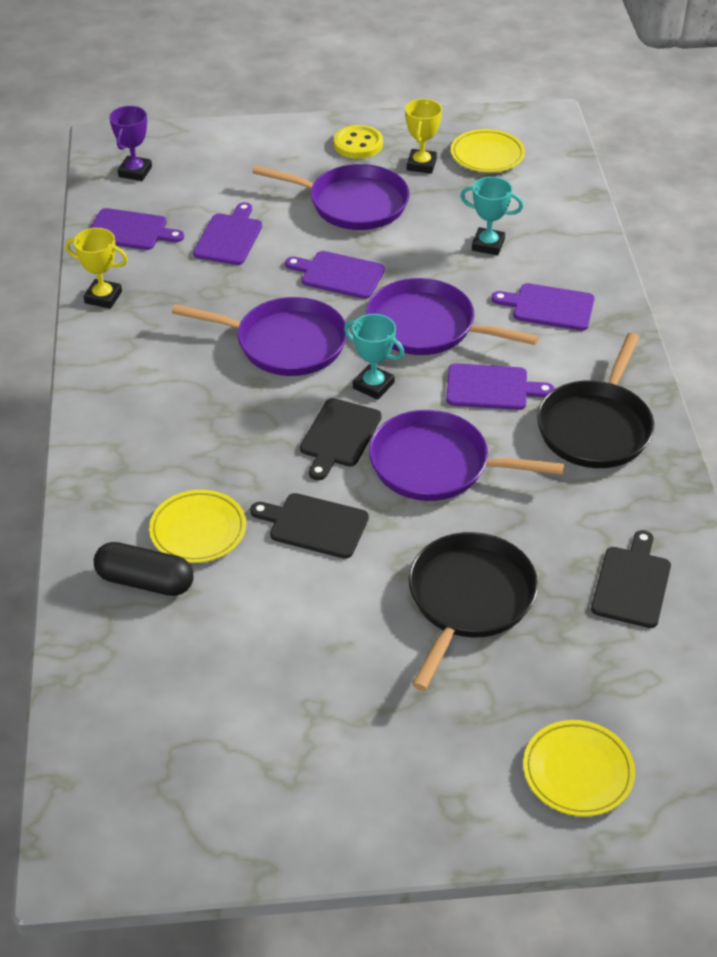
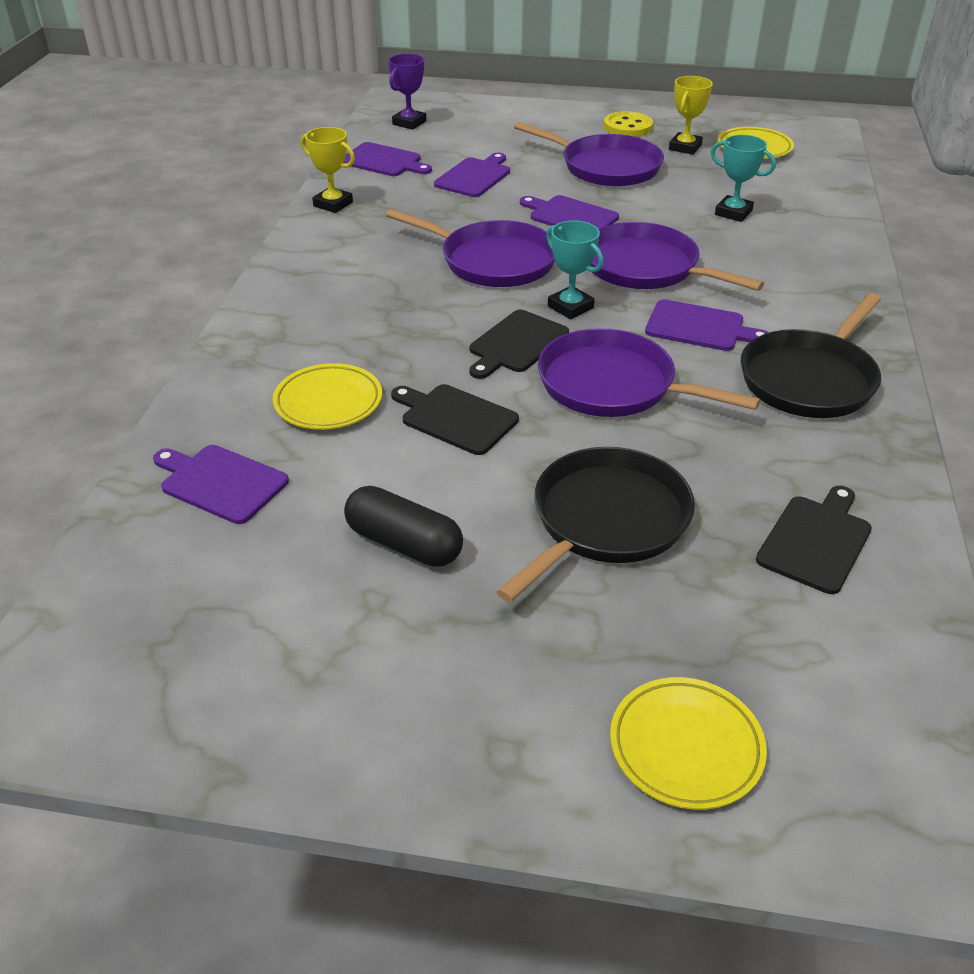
camera: 15 degrees right, 5 degrees down
black capsule [94,542,194,596] -> black capsule moved to [344,486,463,567]
purple cutting board [491,283,595,331] -> purple cutting board moved to [153,445,289,524]

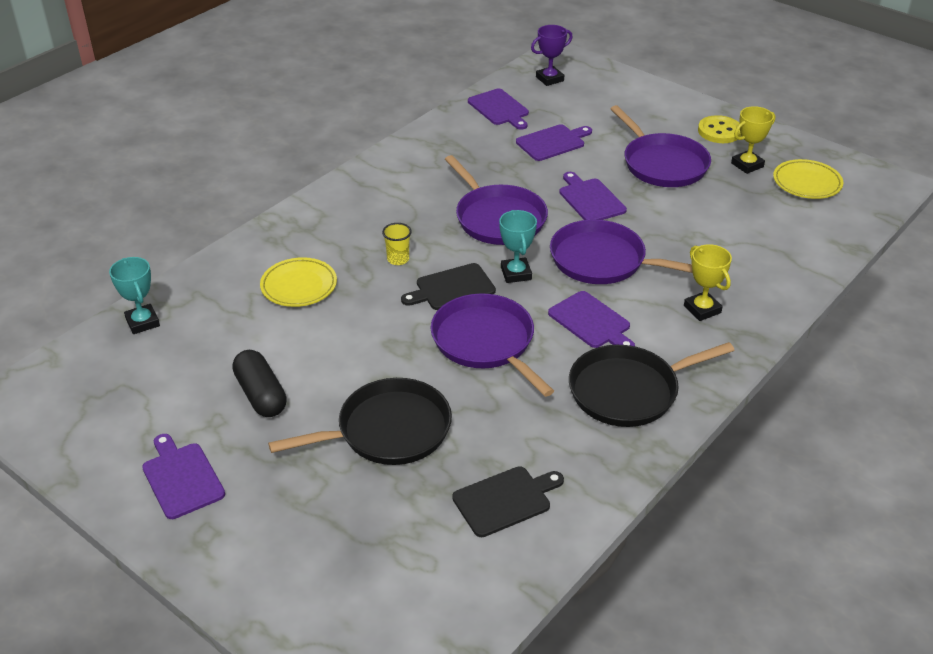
camera: 30 degrees right, 0 degrees up
purple cutting board [153,445,289,524] -> purple cutting board moved to [142,434,225,519]
yellow trophy [301,127,355,213] -> yellow trophy moved to [684,244,732,321]
black cutting board [391,384,519,455] -> none
purple pan [590,222,764,291] -> purple pan turned 45 degrees counterclockwise [550,220,693,284]
yellow plate [610,677,767,810] -> none
turquoise trophy [711,135,776,222] -> turquoise trophy moved to [109,257,160,334]
none -> yellow cup [382,223,412,265]

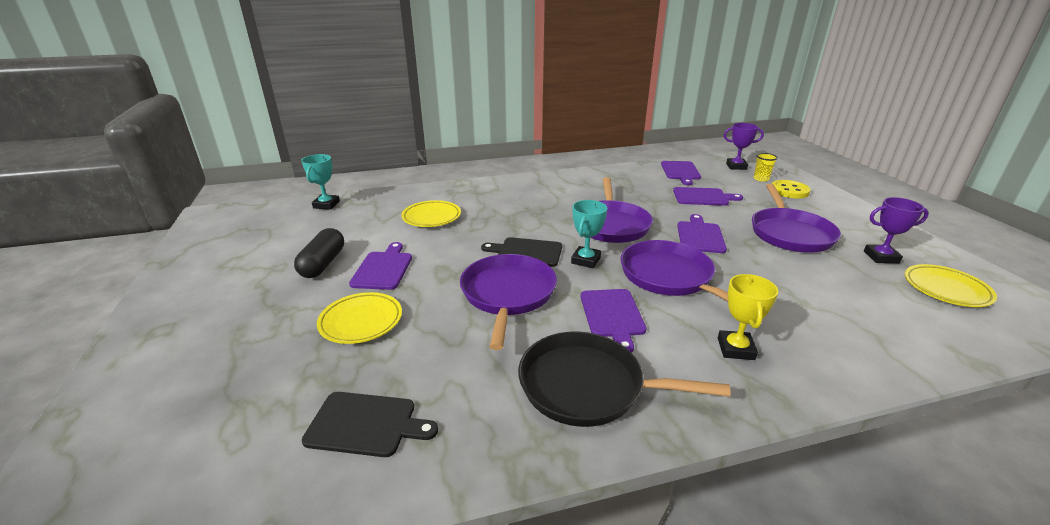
camera: 35 degrees right, 10 degrees down
purple cutting board [142,434,225,519] -> purple cutting board moved to [349,242,412,290]
black pan [268,378,452,465] -> yellow plate [317,292,402,344]
yellow cup [382,223,412,265] -> yellow cup moved to [754,153,778,182]
yellow button [698,115,741,143] -> yellow button moved to [772,180,811,198]
yellow trophy [731,106,775,174] -> purple trophy [864,197,929,263]

